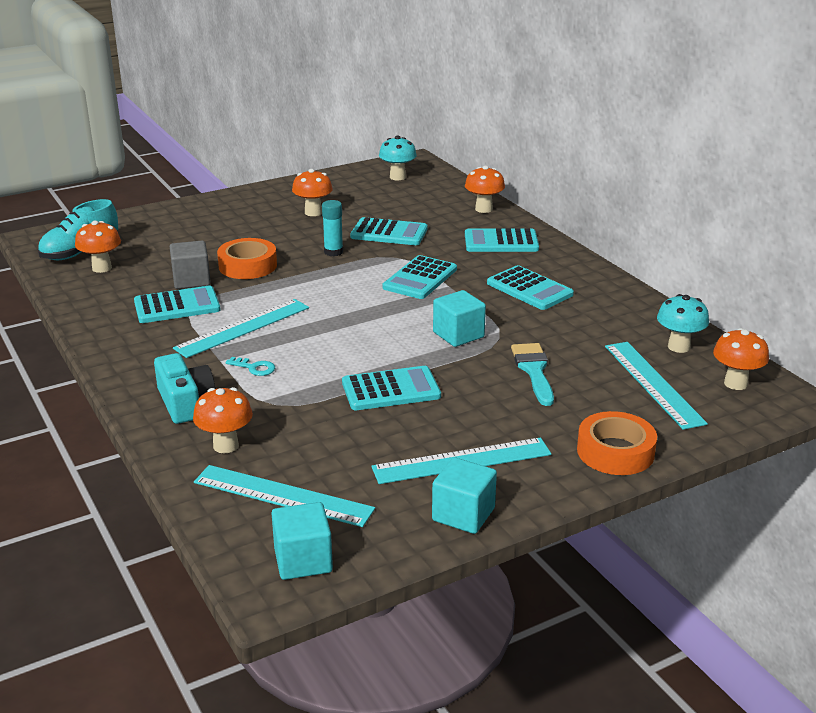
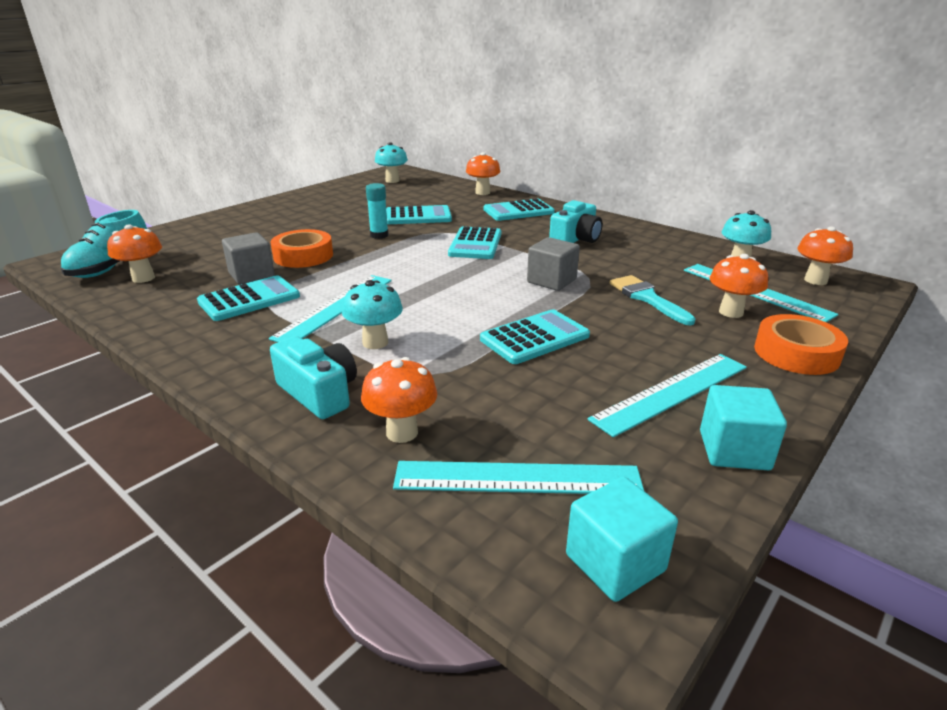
camera: 20 degrees left, 0 degrees up
turquoise key [226,357,275,376] -> turquoise mushroom [342,280,403,349]
orange mushroom [292,169,333,216] -> orange mushroom moved to [710,254,768,318]
turquoise cube [433,290,486,347] -> grey cube [527,237,580,291]
turquoise calculator [487,265,574,310] -> turquoise camera [549,200,603,243]

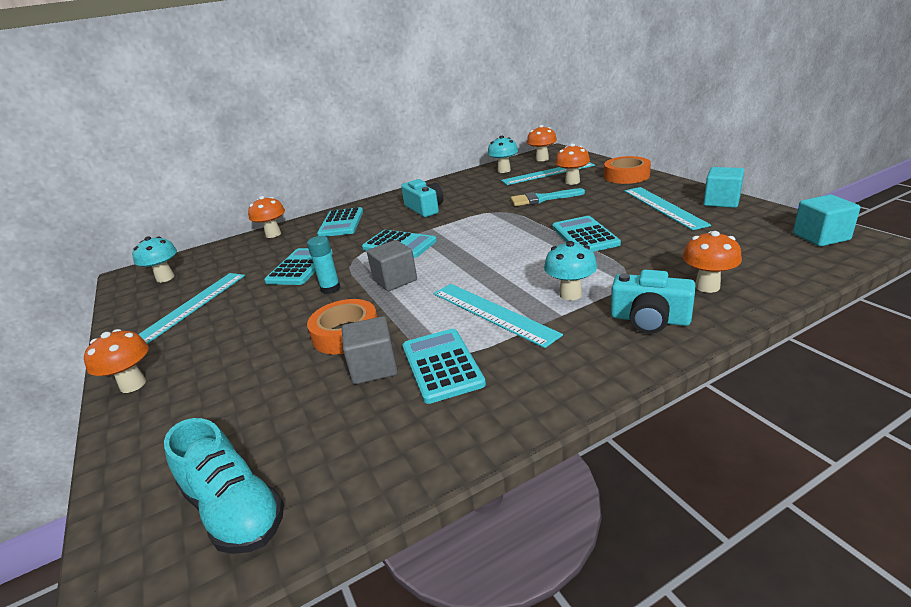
camera: 65 degrees left, 0 degrees up
orange mushroom [107,224,162,283] -> orange mushroom moved to [84,329,149,393]
turquoise camera [270,336,357,419] -> turquoise camera turned 135 degrees counterclockwise [611,270,695,334]
turquoise ruler [393,461,644,494] -> turquoise ruler moved to [138,273,245,344]
grey cube [527,237,580,291] -> grey cube moved to [367,240,417,291]

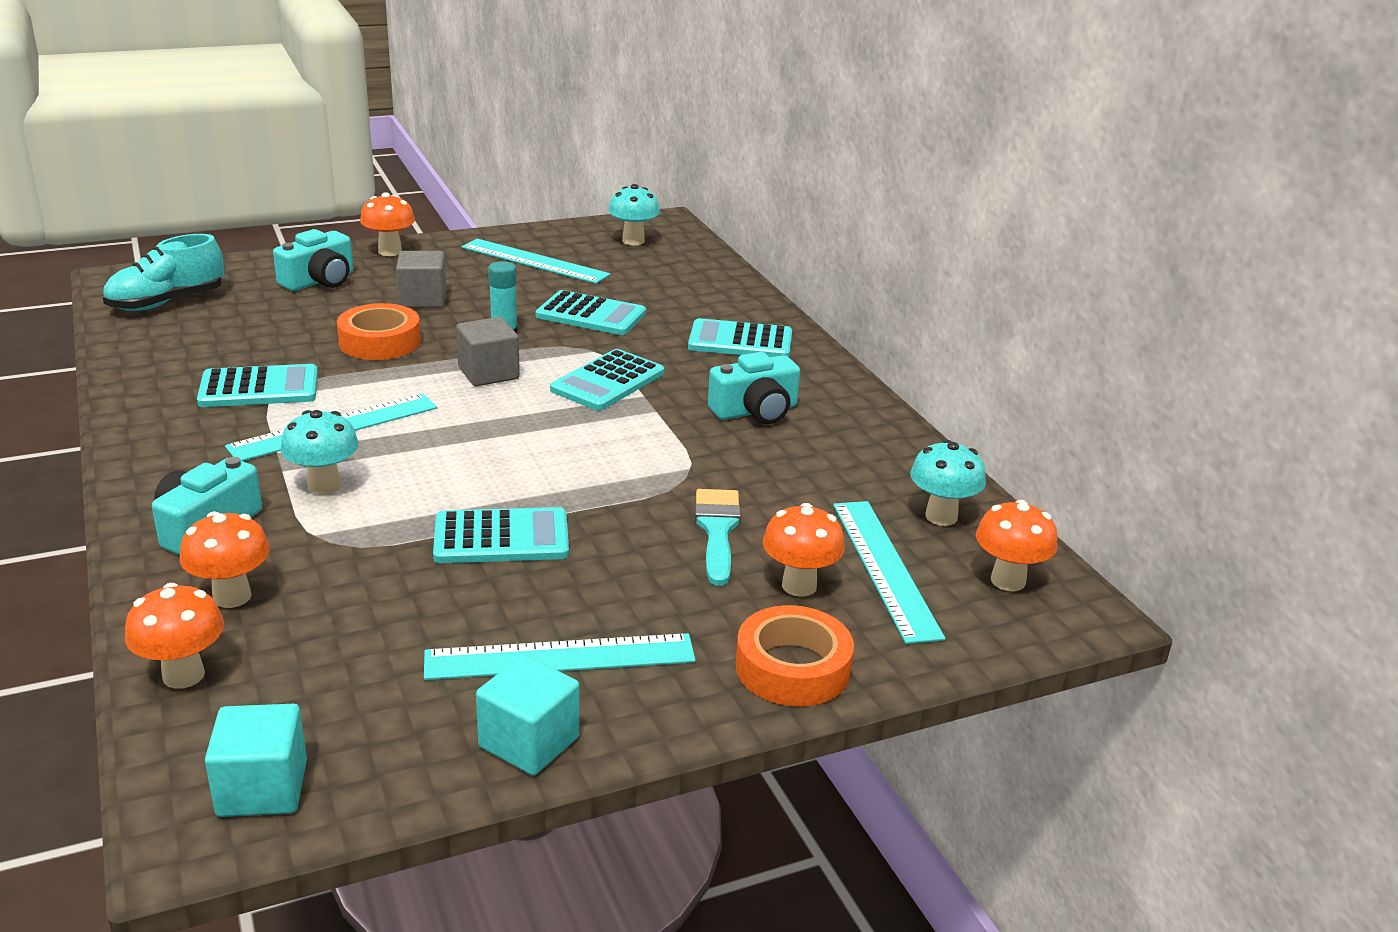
camera: 90 degrees right, 0 degrees up
orange mushroom [248,196,285,238] -> orange mushroom moved to [125,583,224,689]
grey cube [342,316,398,384] -> grey cube moved to [396,251,446,308]
none -> turquoise camera [273,229,353,291]

